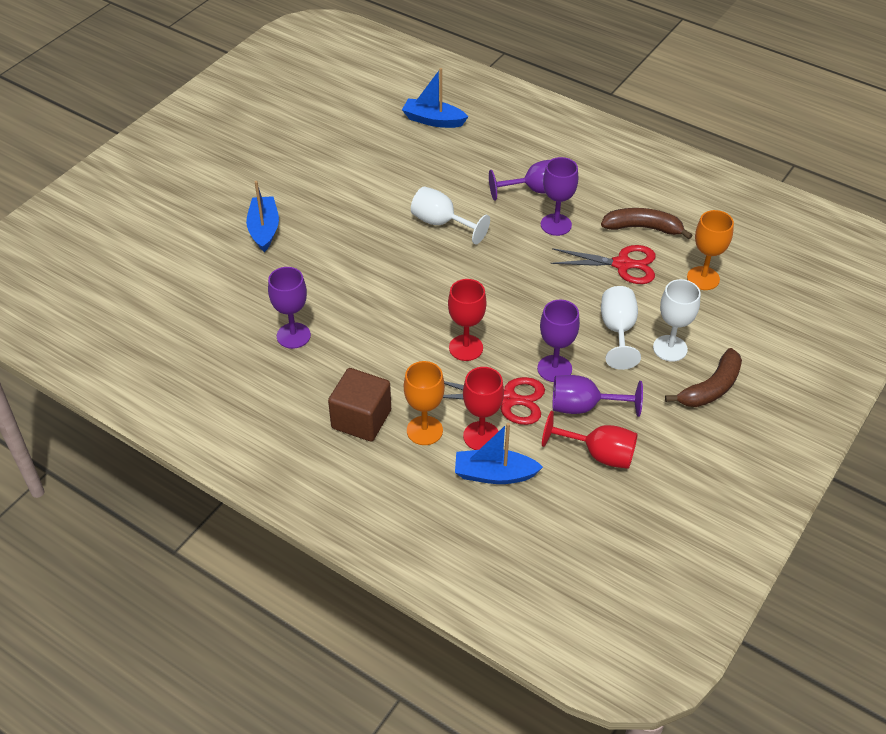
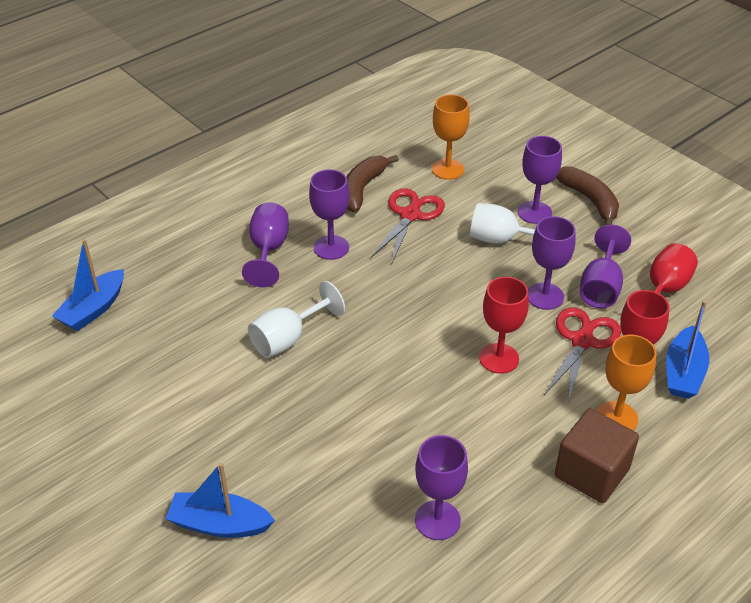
camera: 75 degrees left, 5 degrees down
white goblet [653,279,701,362] -> purple goblet [518,136,562,224]

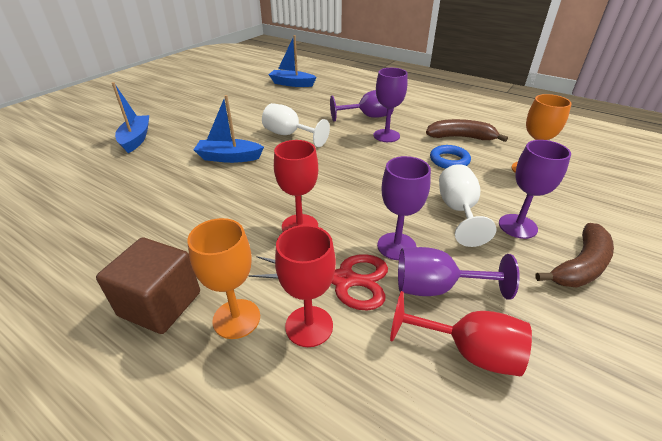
camera: 75 degrees right, 5 degrees down
red scissors [371,188,445,264] -> blue ring [430,145,471,169]
purple goblet [415,435,468,540] -> none
blue boat [666,301,709,399] -> blue boat moved to [194,95,264,163]

